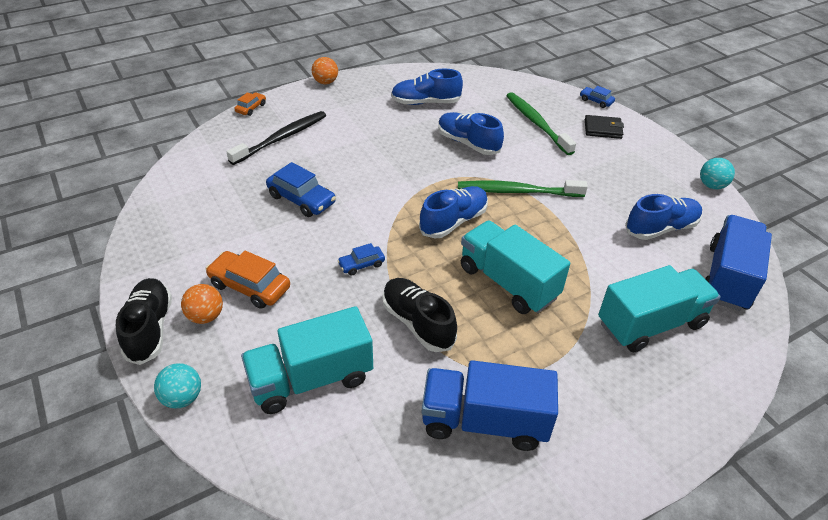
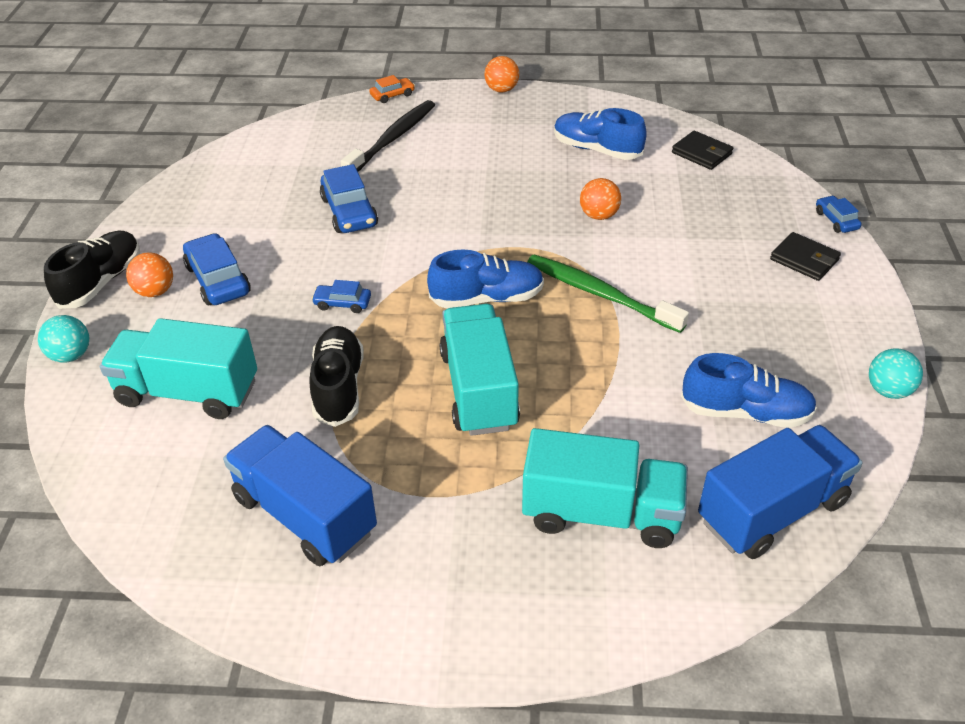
camera: 35 degrees right, 0 degrees up
orange car [206,251,290,309] -> blue car [183,233,251,305]
black toothbrush [227,111,326,165] -> black toothbrush turned 45 degrees counterclockwise [341,100,435,172]
blue shoe [438,112,504,155] -> orange ball [580,178,621,220]
green toothbrush [506,92,576,155] -> none
none -> black wallet [672,131,733,170]

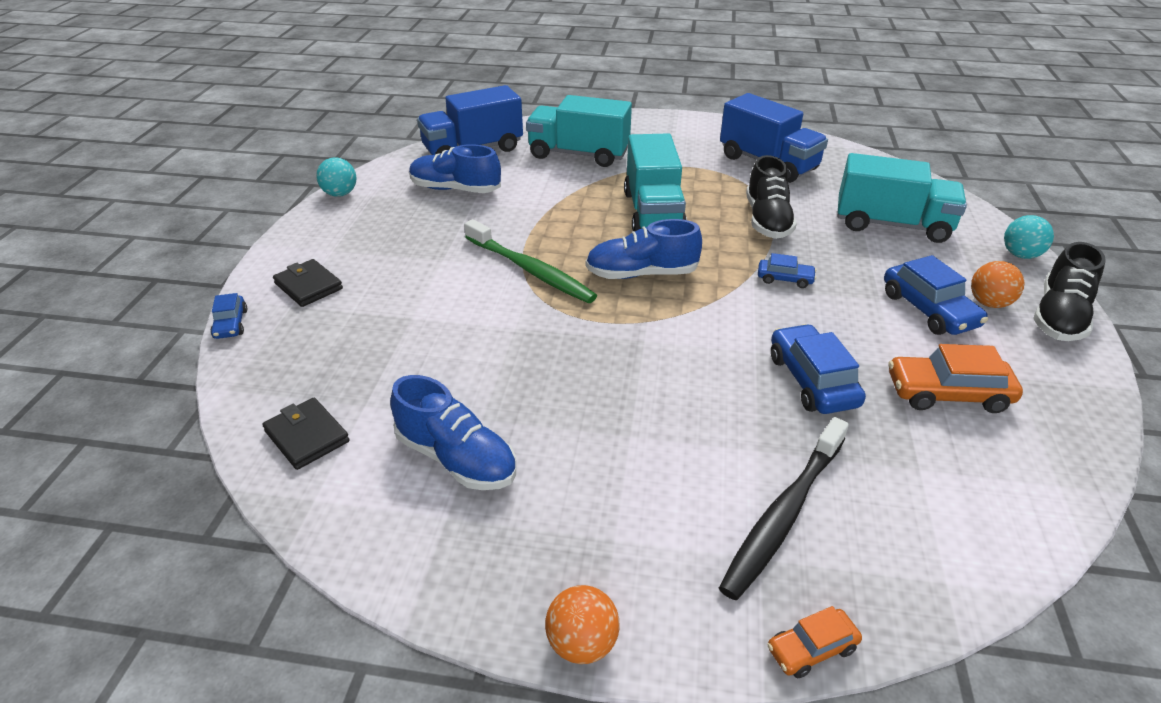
camera: 175 degrees left, 5 degrees down
orange ball [580,178,621,220] -> none
none -> orange car [888,344,1023,413]

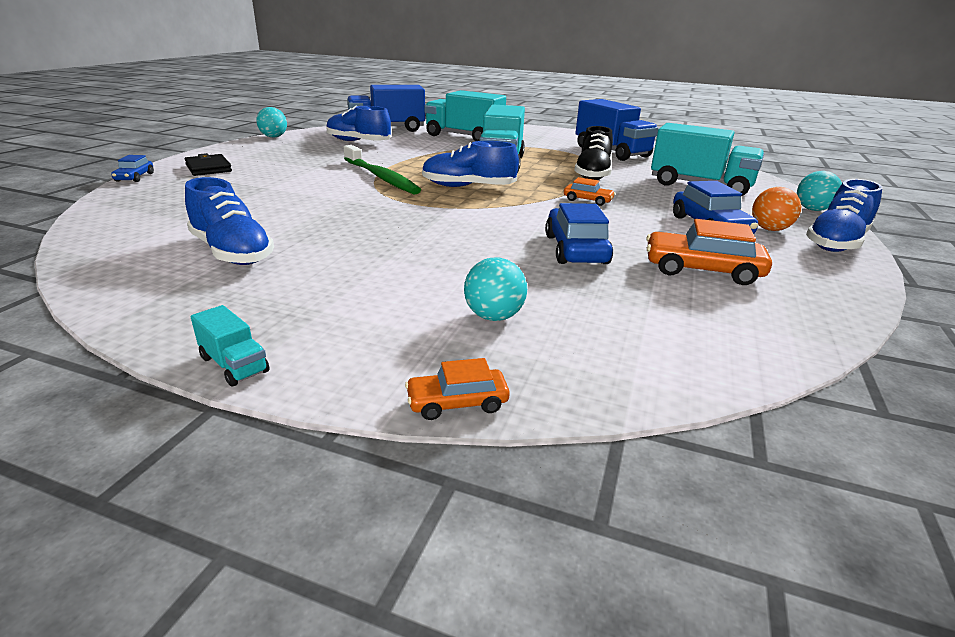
camera: 10 degrees right, 10 degrees down
black wallet [262,398,350,470] -> none
orange ball [545,585,620,664] -> turquoise truck [191,305,269,387]
black toothbrush [719,417,849,600] -> turquoise ball [464,258,527,321]
blue car [758,253,816,288] -> orange car [564,177,615,206]
black shoe [1033,242,1106,341] -> blue shoe [806,179,883,252]

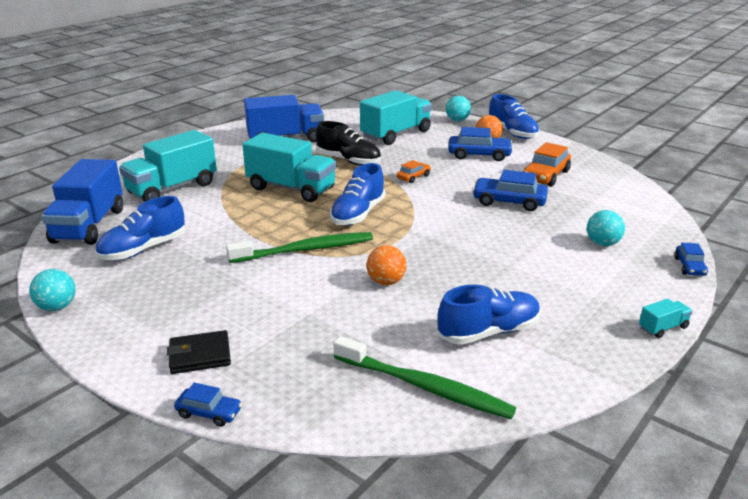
camera: 70 degrees left, 0 degrees up
orange car [405,358,510,420] -> blue car [674,243,708,276]
none -> green toothbrush [333,336,516,419]
none -> orange ball [367,245,406,285]

